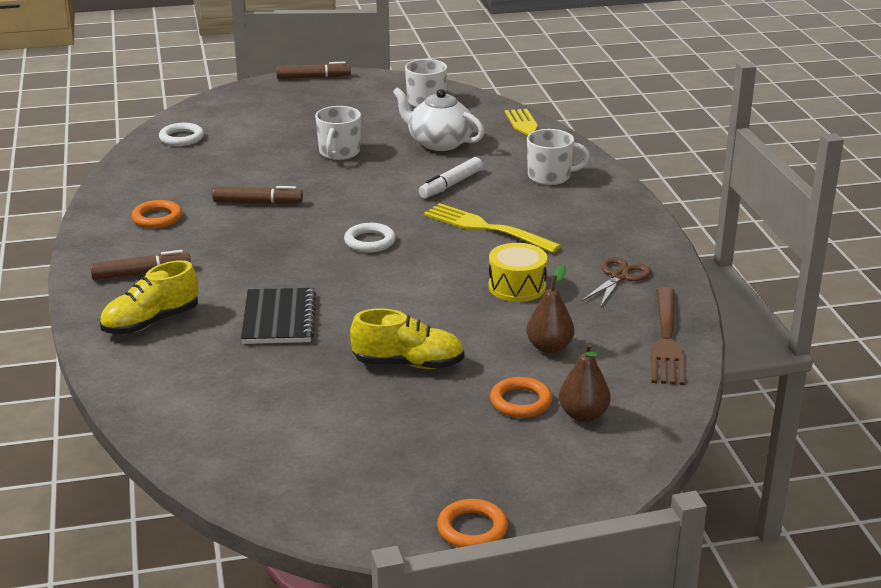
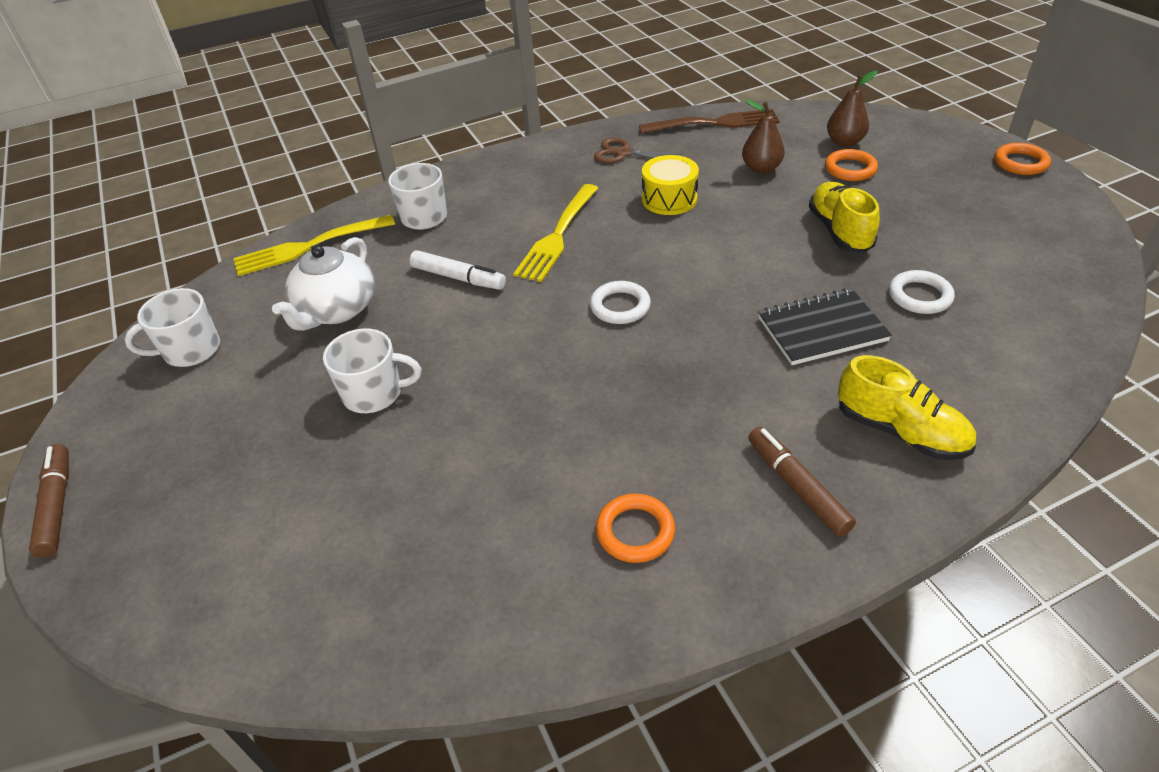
camera: 100 degrees left, 15 degrees up
white ring [159,123,204,146] -> white ring moved to [889,270,955,314]
brown marker [212,186,303,204] -> none

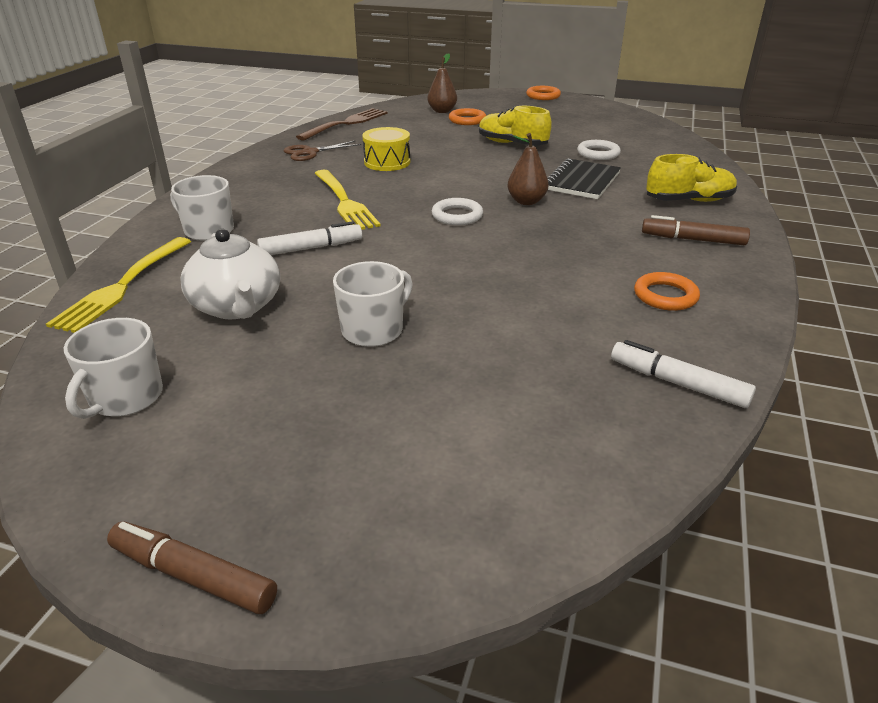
camera: 50 degrees left, 10 degrees down
brown pear [742,99,785,174] -> brown pear moved to [507,133,549,205]
none -> white marker [611,340,756,408]

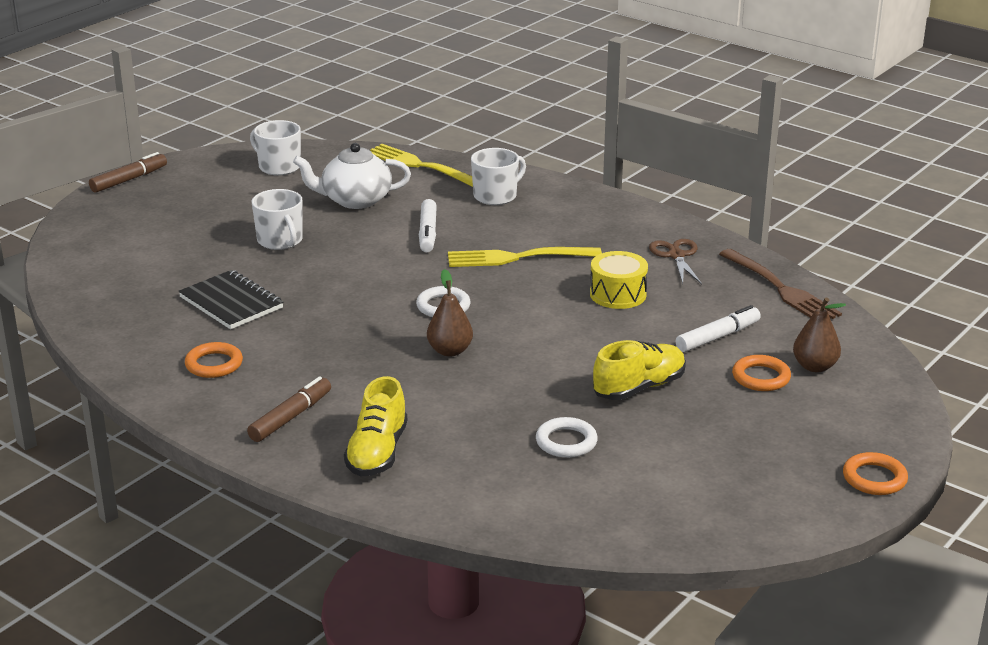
camera: 110 degrees right, 5 degrees down
black notebook [547,159,621,199] -> black notebook moved to [178,270,284,329]
white marker [611,340,756,408] -> white marker moved to [676,305,761,352]

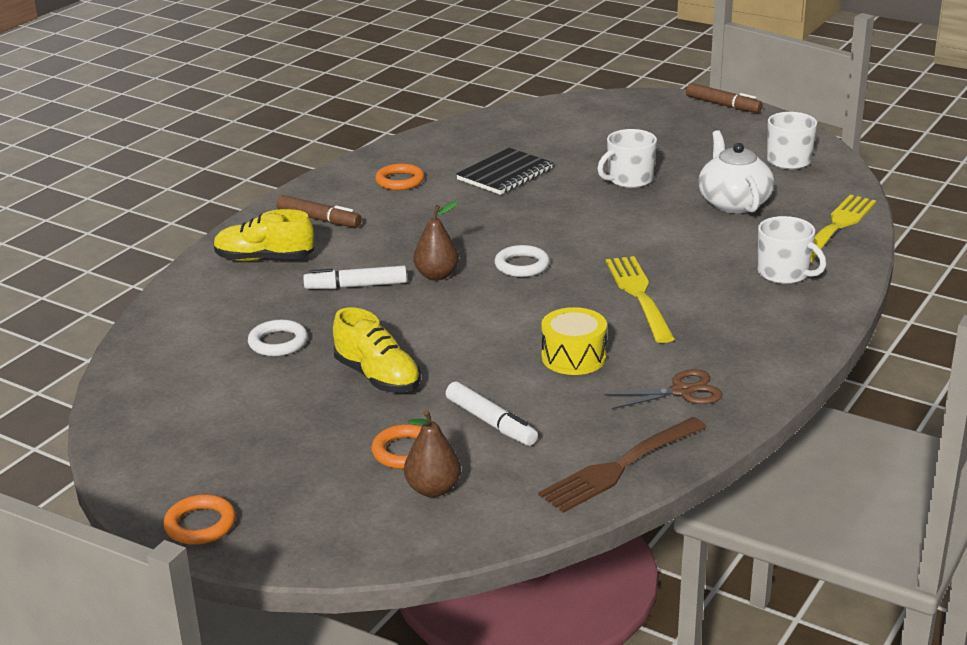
camera: 85 degrees right, 0 degrees up
white marker [419,199,437,252] -> white marker moved to [303,266,407,289]

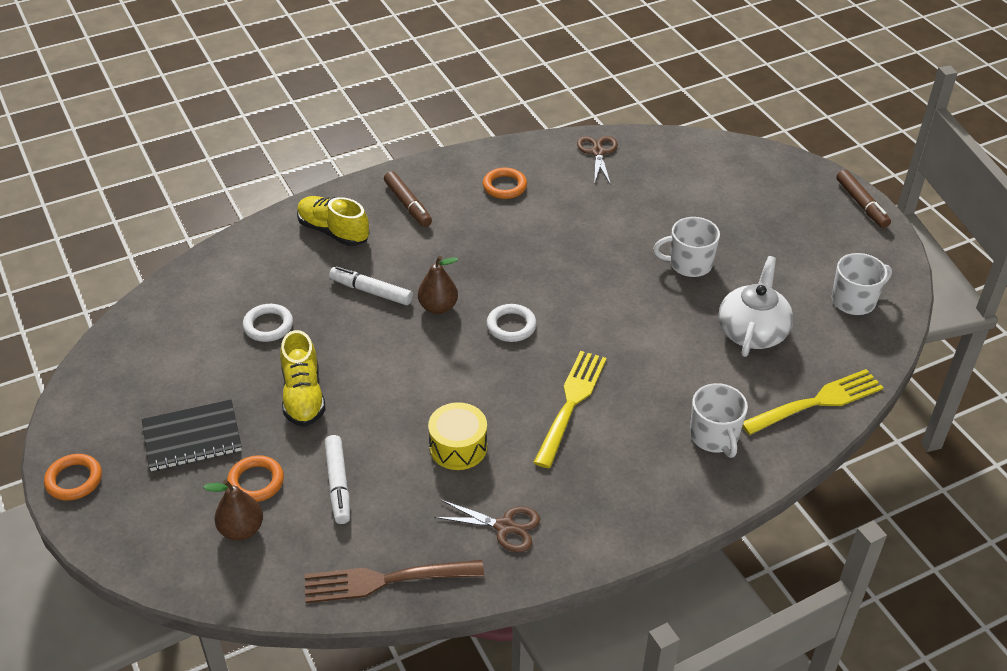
camera: 30 degrees right, 15 degrees up
black notebook [456,148,553,195] -> black notebook moved to [142,399,242,471]
none -> brown scissors [577,136,618,185]

